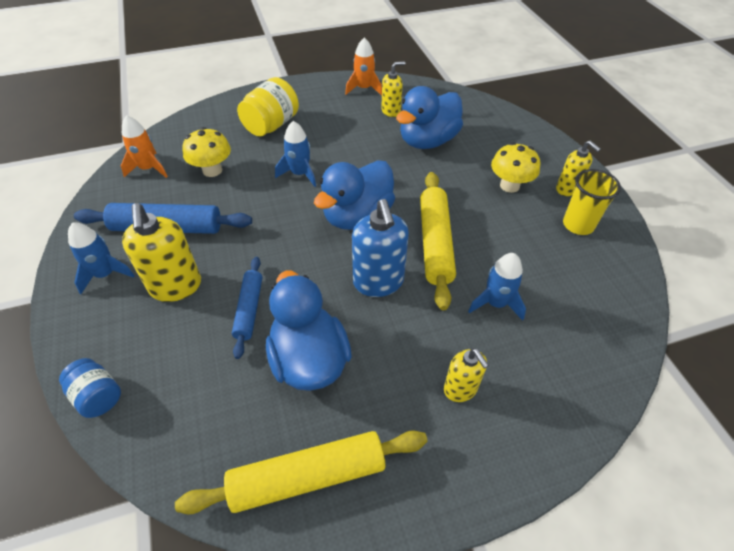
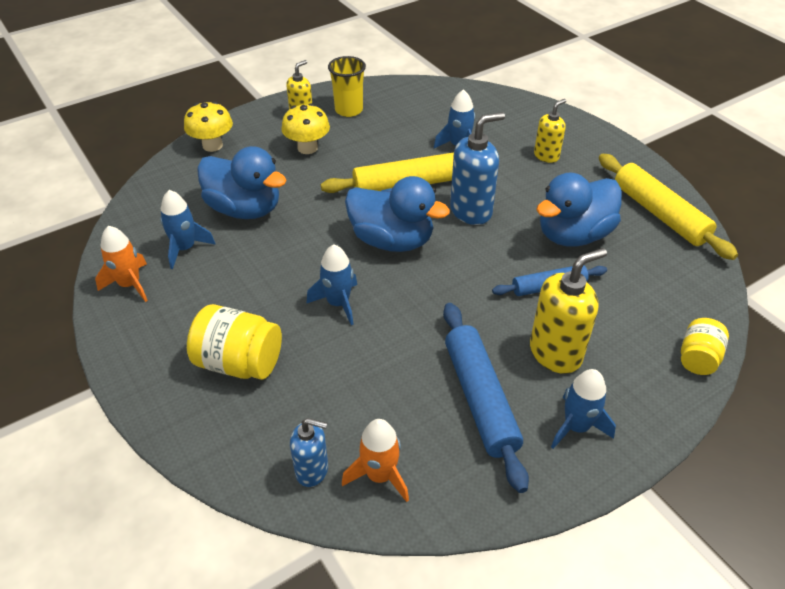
camera: 105 degrees left, 5 degrees down
blue jar [59,358,121,418] -> yellow jar [681,318,729,375]
yellow mushroom [182,127,231,177] -> yellow mushroom moved to [184,101,233,152]
yellow soap dispenser [381,61,405,117] -> blue rocket [160,190,216,269]
none -> blue soap dispenser [290,418,328,487]

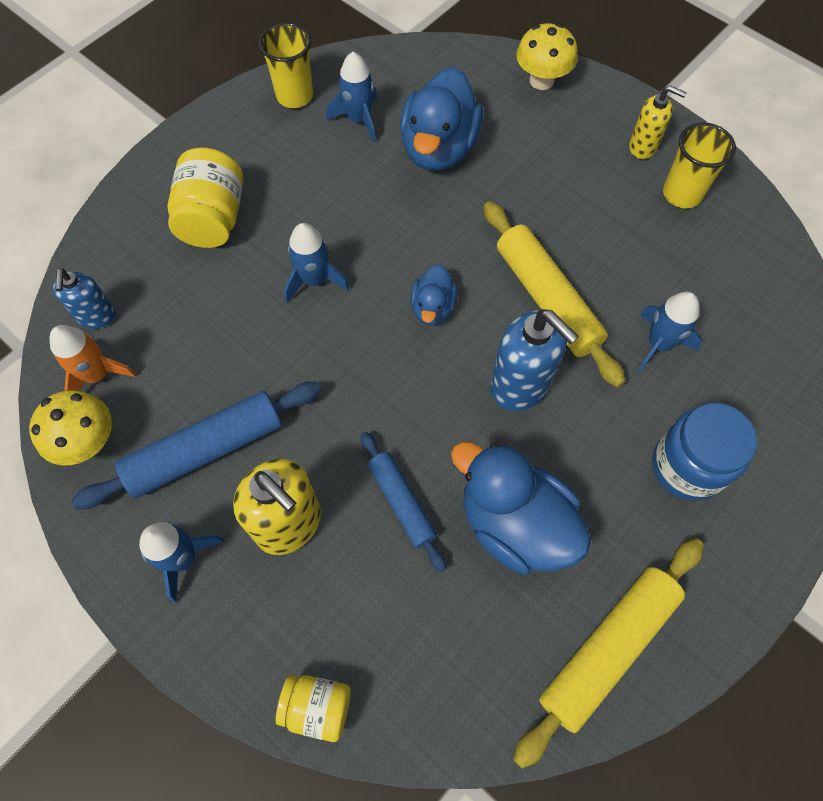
camera: 75 degrees right, 20 degrees up
orange rocket [95,226,148,302] -> yellow cup [259,22,313,108]
yellow mushroom [281,103,330,154] -> yellow mushroom moved to [29,390,112,465]
blue duck [345,176,450,252] -> blue duck [411,264,458,325], size x0.53
yellow soap dispenser [534,99,566,163] -> blue jar [653,403,757,501]

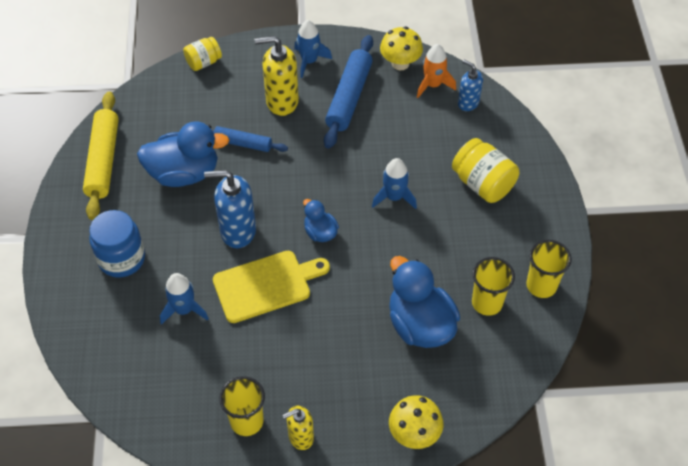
camera: 135 degrees right, 10 degrees down
blue rocket [326,52,377,143] -> yellow cup [472,257,515,316]
yellow rolling pin [484,201,625,387] -> yellow cutting board [213,251,330,323]

